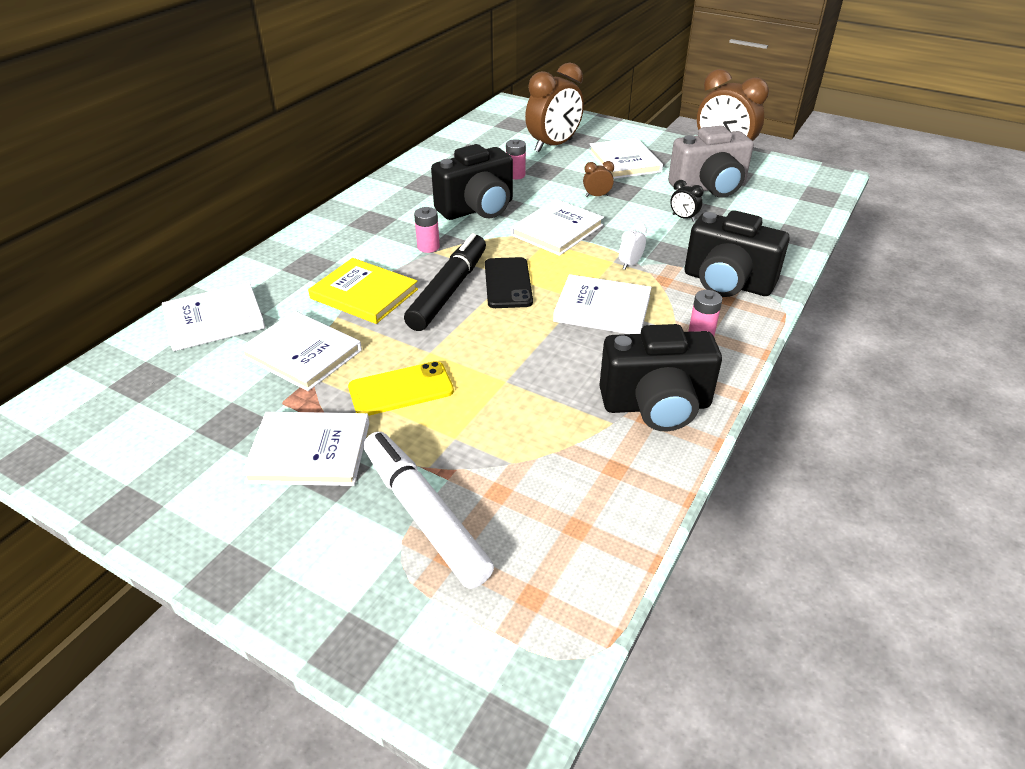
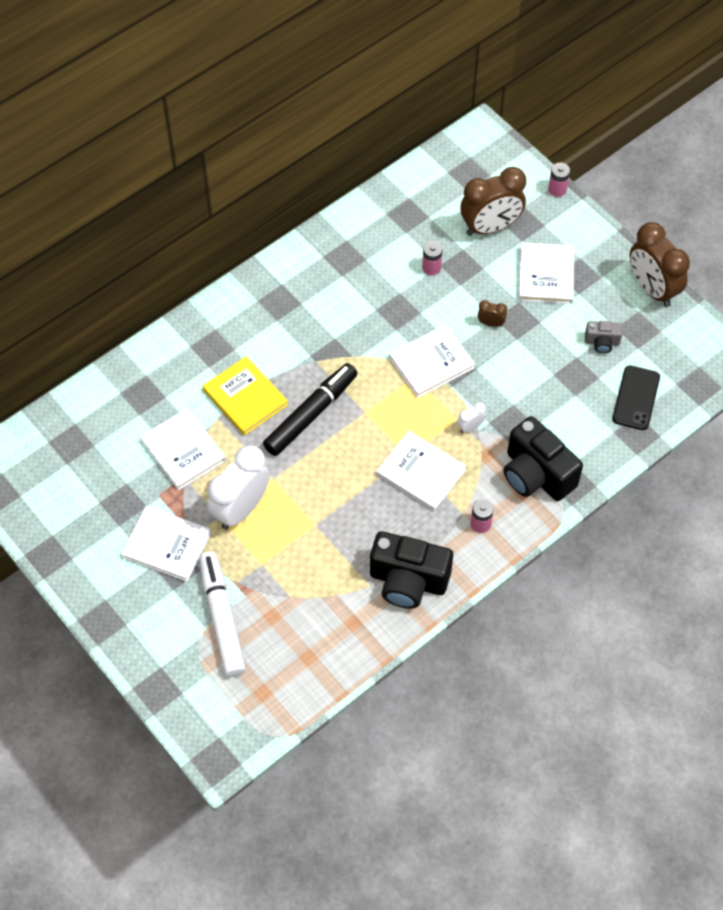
camera: 20 degrees right, 20 degrees up
white book [162,282,265,351] -> none
yellow phone [348,361,454,416] -> white clock [208,445,270,529]
pink battery [414,207,440,253] -> pink battery moved to [548,163,570,197]
black camera [431,144,513,220] -> none
black phone [485,257,533,308] -> black phone moved to [612,365,660,430]
grey camera [668,125,754,197] -> grey camera [585,321,623,353], size x0.48
black clock [670,180,704,222] -> none

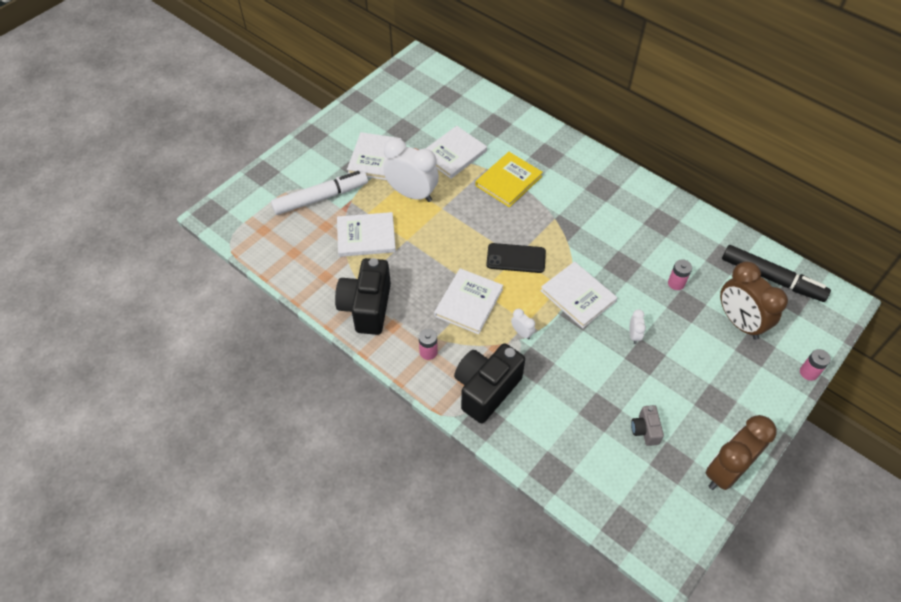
camera: 80 degrees right, 5 degrees down
black marker [263,363,358,456] -> black marker moved to [722,245,831,302]
brown clock [478,300,507,327] -> white clock [629,309,646,344]
white book [519,242,574,304] -> white book moved to [337,212,396,257]
black phone [612,365,660,430] -> black phone moved to [486,243,546,273]

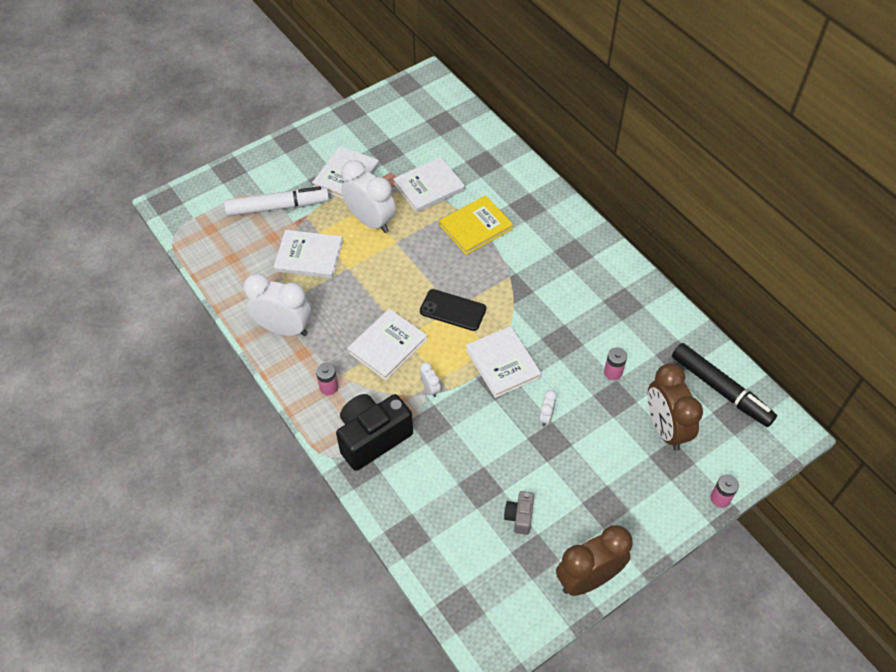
camera: 15 degrees right, 0 degrees up
black camera [335,258,391,335] -> white clock [243,273,311,336]

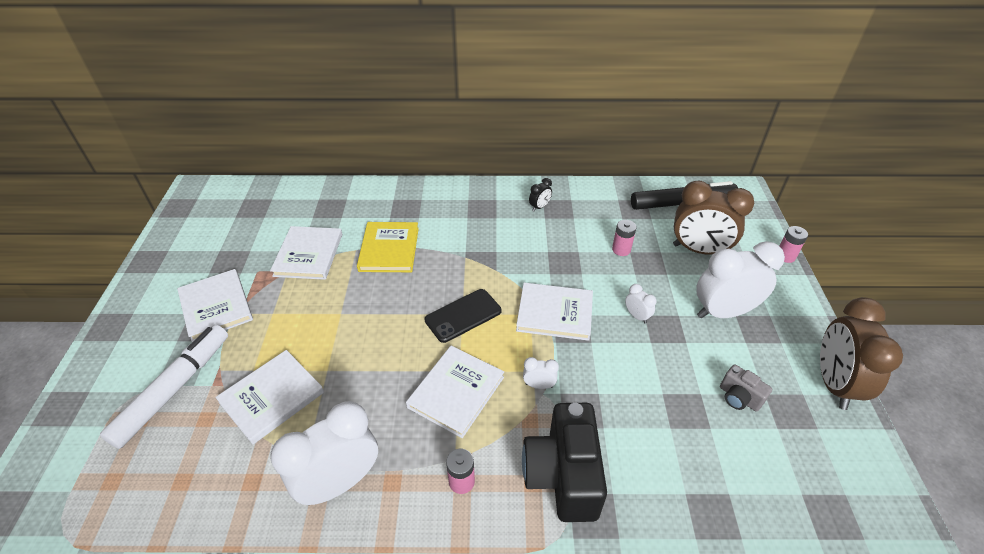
camera: 55 degrees left, 10 degrees down
white clock [341,160,396,233] -> white clock moved to [696,241,785,318]
white book [347,309,427,380] -> white book turned 45 degrees clockwise [406,346,504,438]
none -> black clock [529,178,552,211]

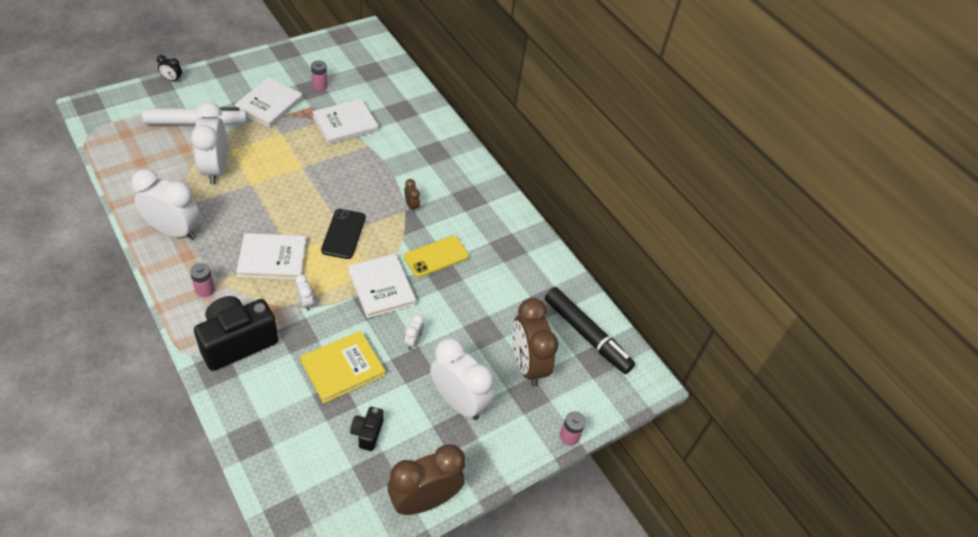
camera: 50 degrees right, 5 degrees up
white book [215,350,324,444] -> white clock [191,102,227,185]
yellow book [357,222,419,272] -> yellow book moved to [300,331,385,403]
black phone [425,289,501,343] -> black phone turned 75 degrees clockwise [321,209,366,259]
black clock [529,178,552,211] -> black clock moved to [157,55,182,82]
pink battery [612,220,636,256] -> pink battery moved to [311,60,328,91]
grey camera [720,364,772,412] -> black camera [350,407,384,451]
none -> brown clock [404,179,420,213]
none -> yellow phone [404,236,469,277]

